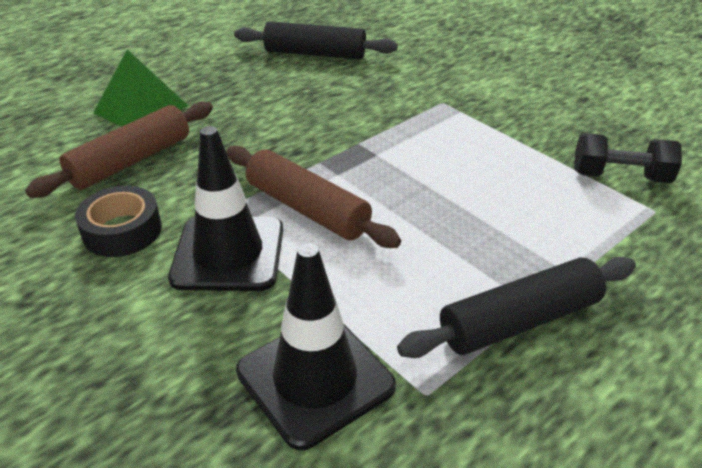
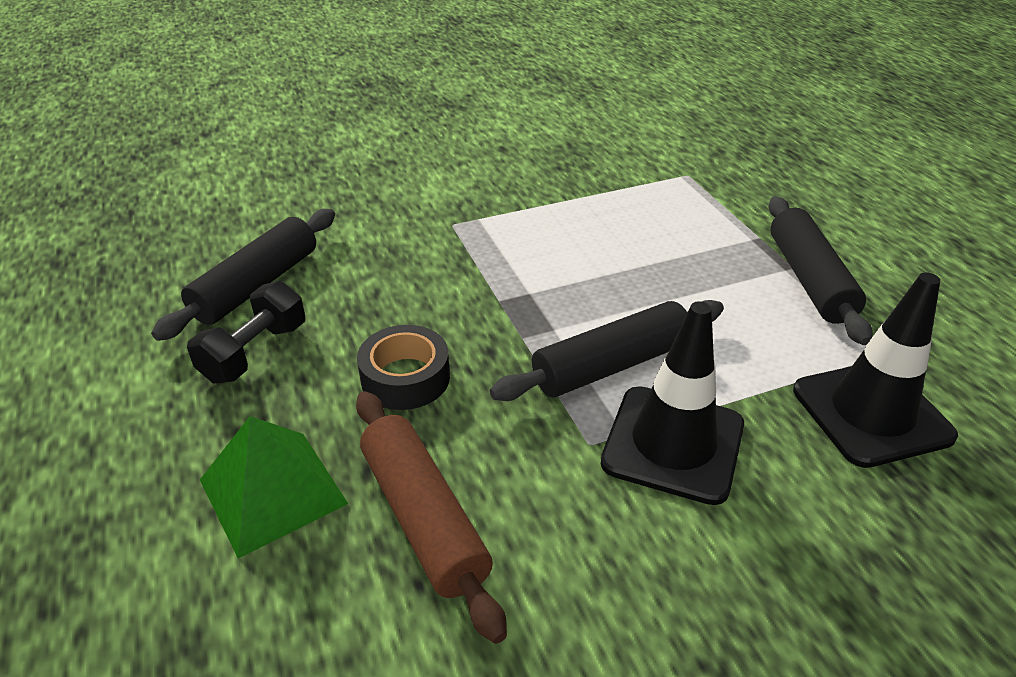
camera: 70 degrees left, 0 degrees up
black tape [75,186,162,257] -> black tape moved to [357,325,450,410]
brown rolling pin [226,146,401,248] -> black rolling pin [490,300,724,401]
black dumbbell [574,133,682,183] -> black dumbbell moved to [187,281,305,384]

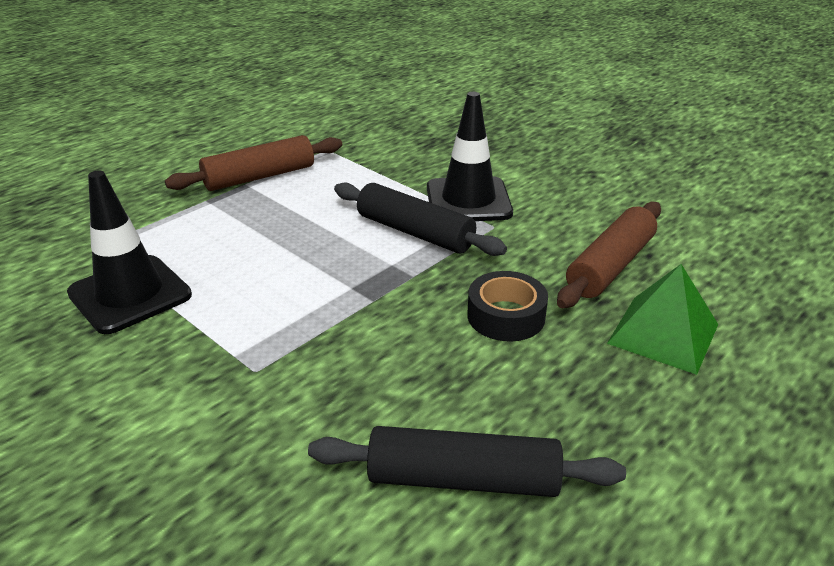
camera: 115 degrees left, 5 degrees down
black dumbbell [187,281,305,384] -> none
black rolling pin [768,197,873,345] -> brown rolling pin [165,135,342,191]
black traffic cone [793,272,958,468] -> black traffic cone moved to [67,171,192,334]

